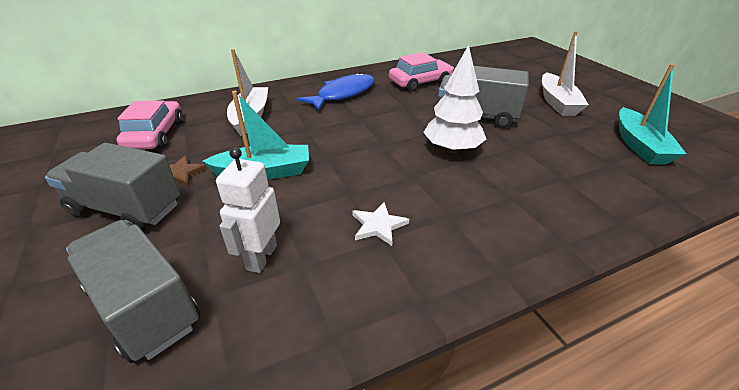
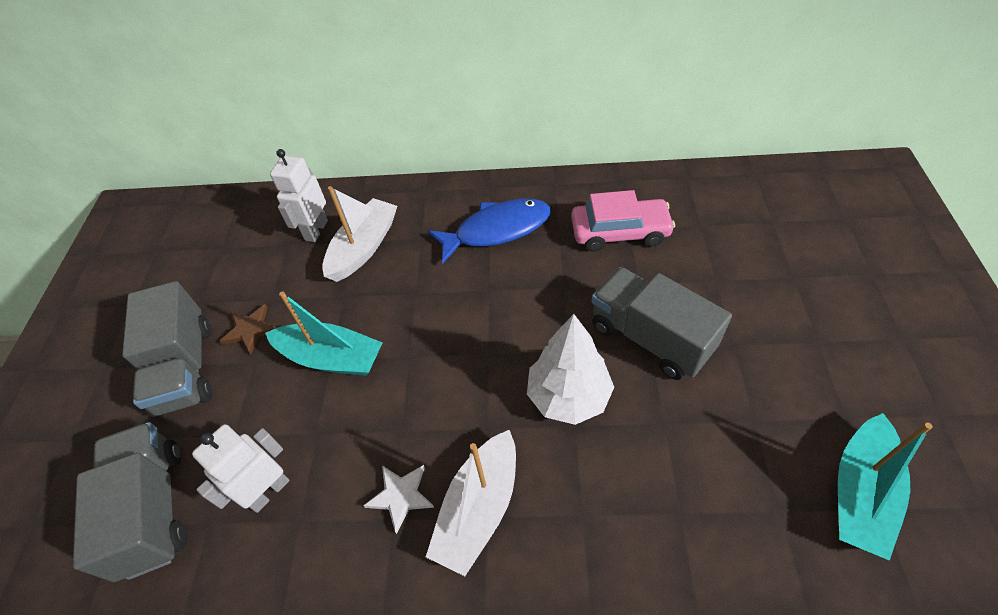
camera: 30 degrees right, 15 degrees up
grey truck [45,143,180,231] -> grey truck turned 150 degrees counterclockwise [122,281,212,417]
pink car [116,100,183,149] -> none
white boat [542,31,589,116] -> white boat moved to [426,430,516,576]
none -> white robot [270,149,328,242]

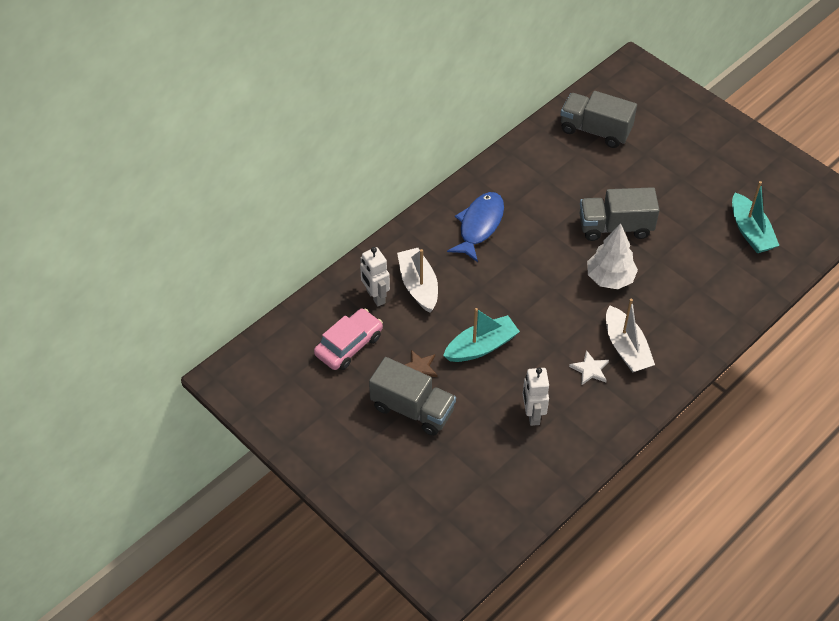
camera: 50 degrees left, 0 degrees up
grey truck [73,422,187,582] -> grey truck moved to [560,91,637,148]
pink car [571,190,675,252] -> pink car moved to [314,308,383,370]

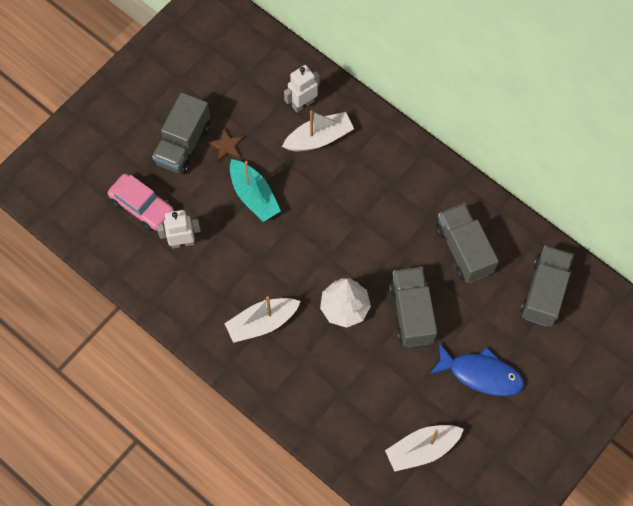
camera: 85 degrees right, 15 degrees up
pink car [314,308,383,370] -> pink car moved to [108,174,174,231]
blue fish [447,192,504,262] -> blue fish moved to [430,343,524,396]
white star [569,350,609,385] -> none
turquoise boat [732,181,780,253] -> white boat [385,425,464,472]
none -> grey truck [436,203,499,283]

